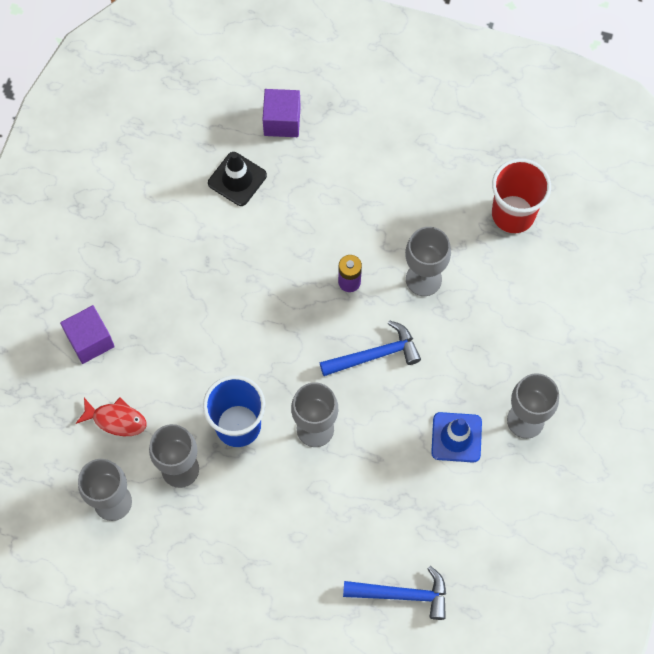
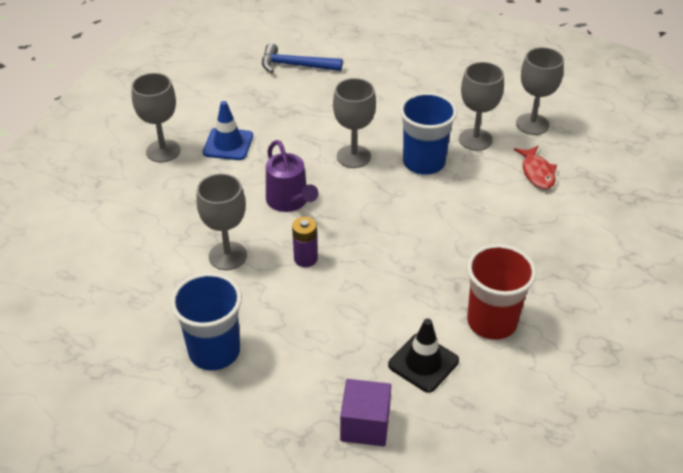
camera: 175 degrees left, 25 degrees down
purple cube [60,305,115,364] -> none
red fish [76,397,147,436] -> red fish turned 120 degrees counterclockwise [514,146,557,189]
blue hammer [319,320,421,376] -> purple watering can [266,140,318,212]
red cup [492,158,551,233] -> red cup moved to [467,244,536,340]
none -> blue cup [170,273,242,370]

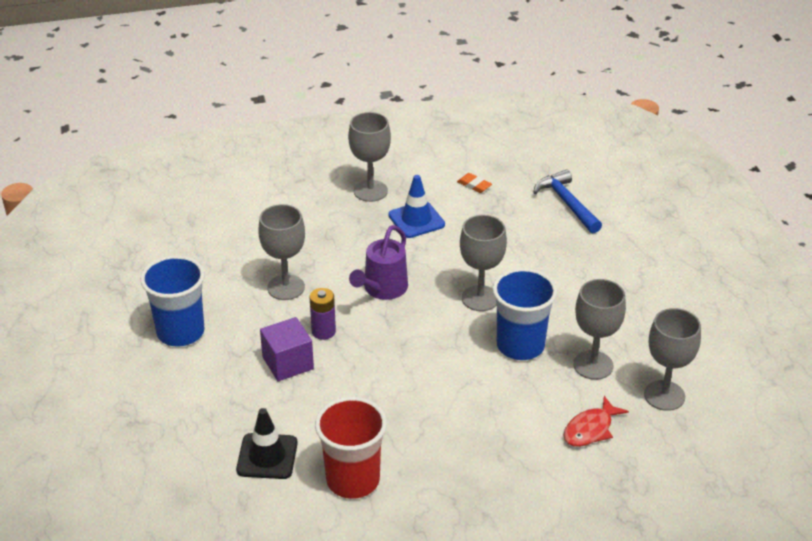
camera: 55 degrees right, 5 degrees down
purple cube [340,379,391,446] -> purple cube moved to [260,317,314,381]
none -> orange eraser [457,173,492,193]

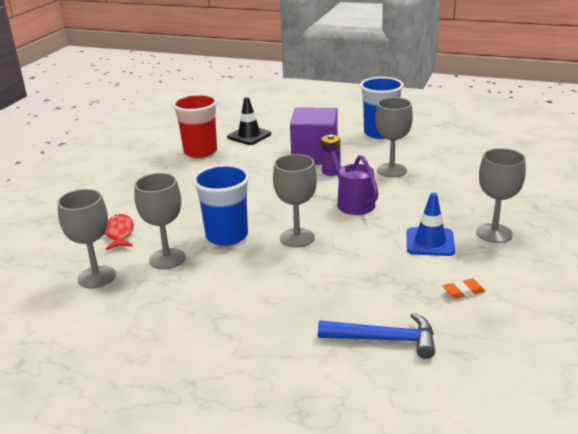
camera: 125 degrees right, 10 degrees down
purple cube [260,317,314,381] -> purple cube [290,108,338,165], size x1.54

